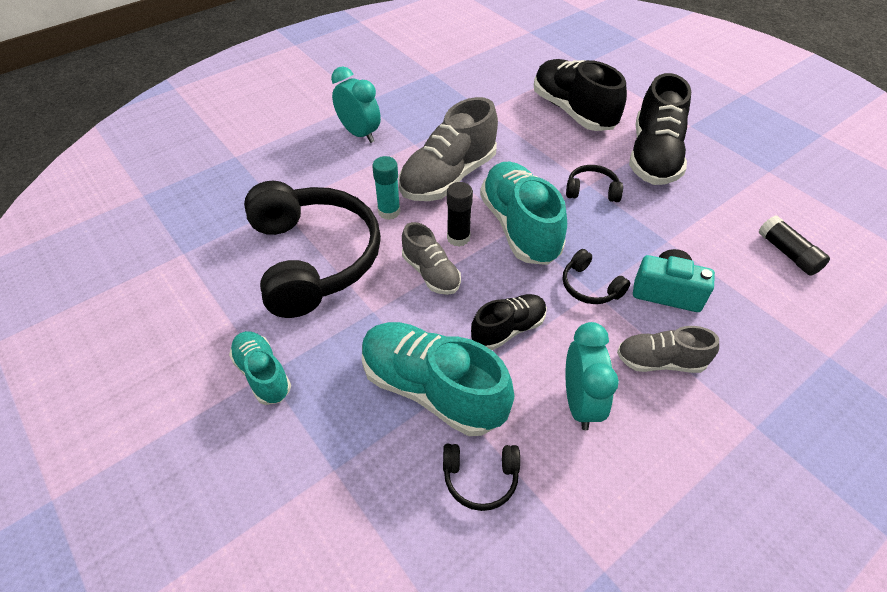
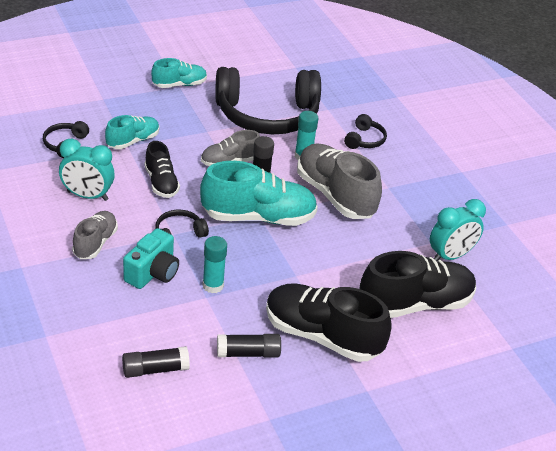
camera: 100 degrees right, 10 degrees down
turquoise clock [331,66,381,143] -> turquoise clock moved to [430,199,486,261]
turquoise shoe [362,322,514,436] -> turquoise shoe [105,115,160,149], size x0.57
black headphones [566,165,623,202] -> black headphones moved to [344,114,387,149]
none -> turquoise glue stick [203,236,227,293]
none -> black glue stick [217,334,281,357]

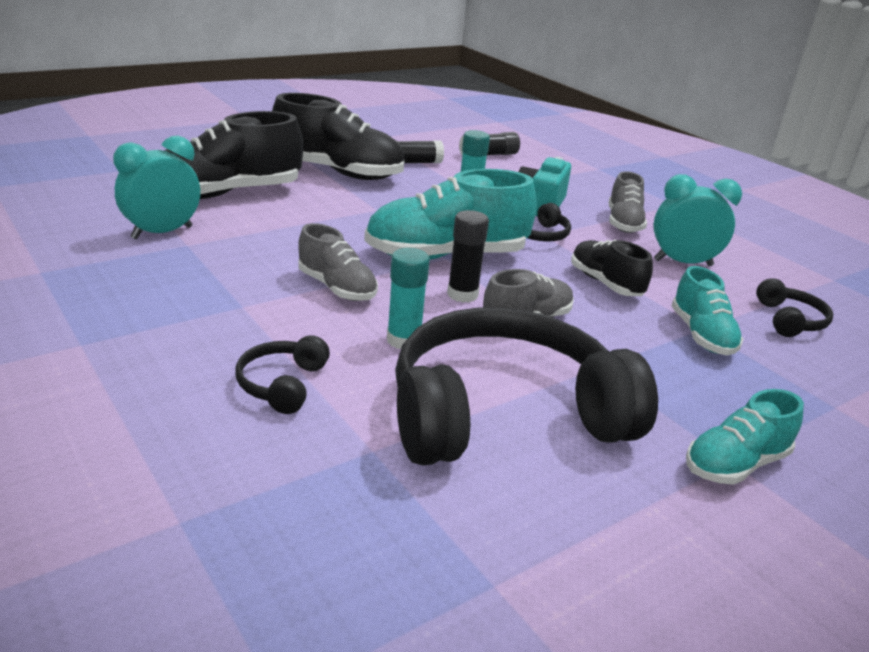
camera: 170 degrees right, 10 degrees down
turquoise shoe [105,115,160,149] -> turquoise shoe turned 45 degrees counterclockwise [671,266,743,355]
grey shoe [297,143,382,219] -> grey shoe [298,223,378,301], size x0.57

